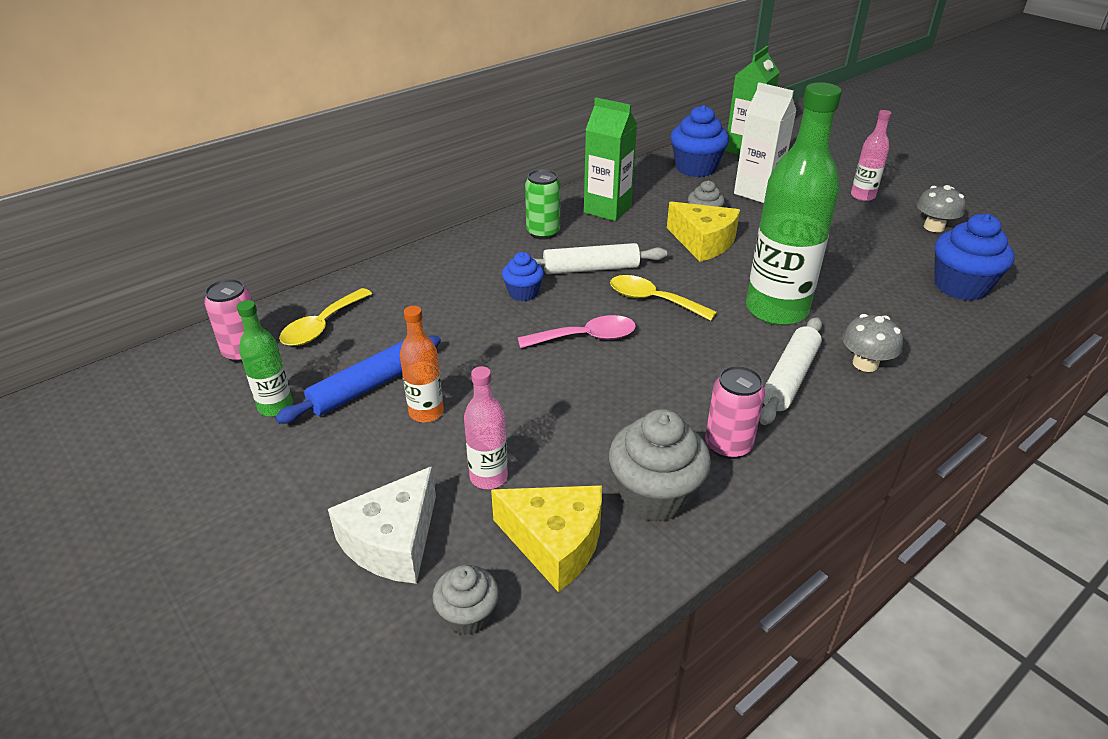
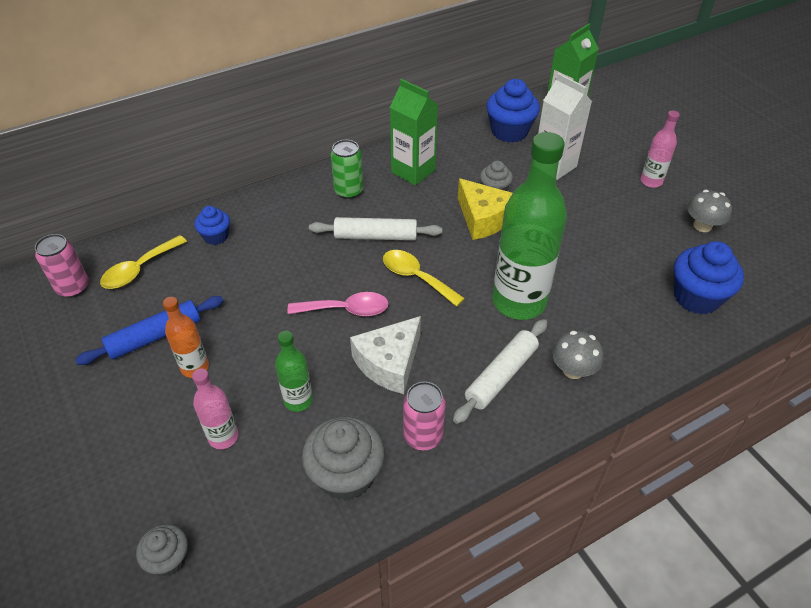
camera: 10 degrees right, 10 degrees up
green bottle [237,300,293,417] -> green bottle moved to [275,331,313,412]
white cheese [328,466,436,584] -> white cheese moved to [350,316,421,394]
yellow cheese [491,485,602,592] -> none
blue cupcake [502,252,544,301] -> blue cupcake moved to [194,206,230,245]

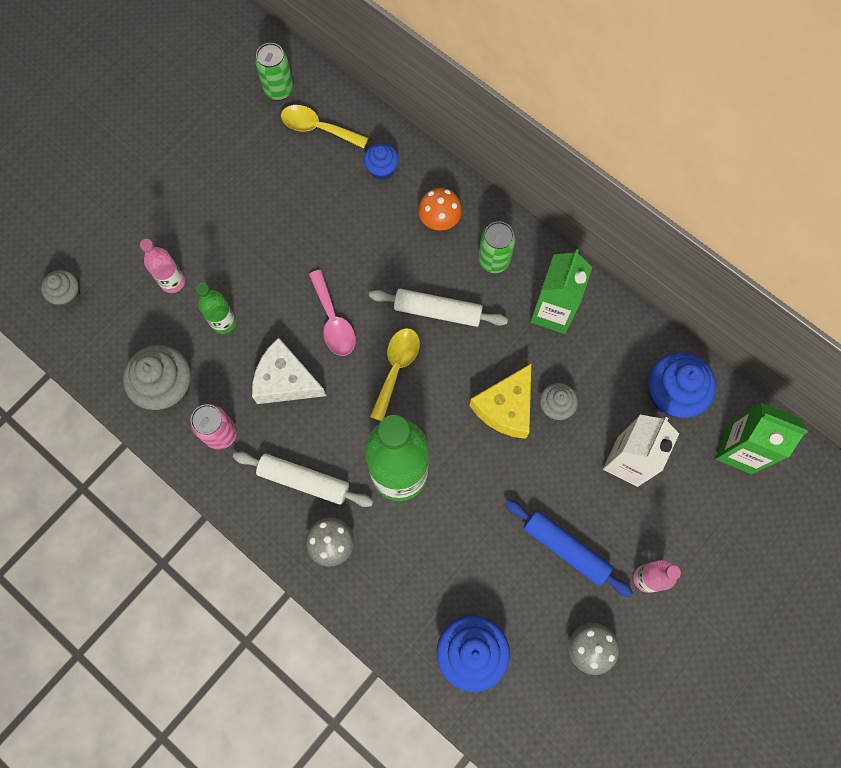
camera: 70 degrees right, 25 degrees up
pink can [35,234,89,298] -> green can [255,43,294,100]
blue rolling pin [75,296,224,365] -> blue rolling pin moved to [505,500,633,597]
orange bottle [163,297,209,378] -> none
white rolling pin [309,217,442,241] -> white rolling pin turned 60 degrees counterclockwise [369,289,508,327]
none -> orange mushroom [418,188,462,230]

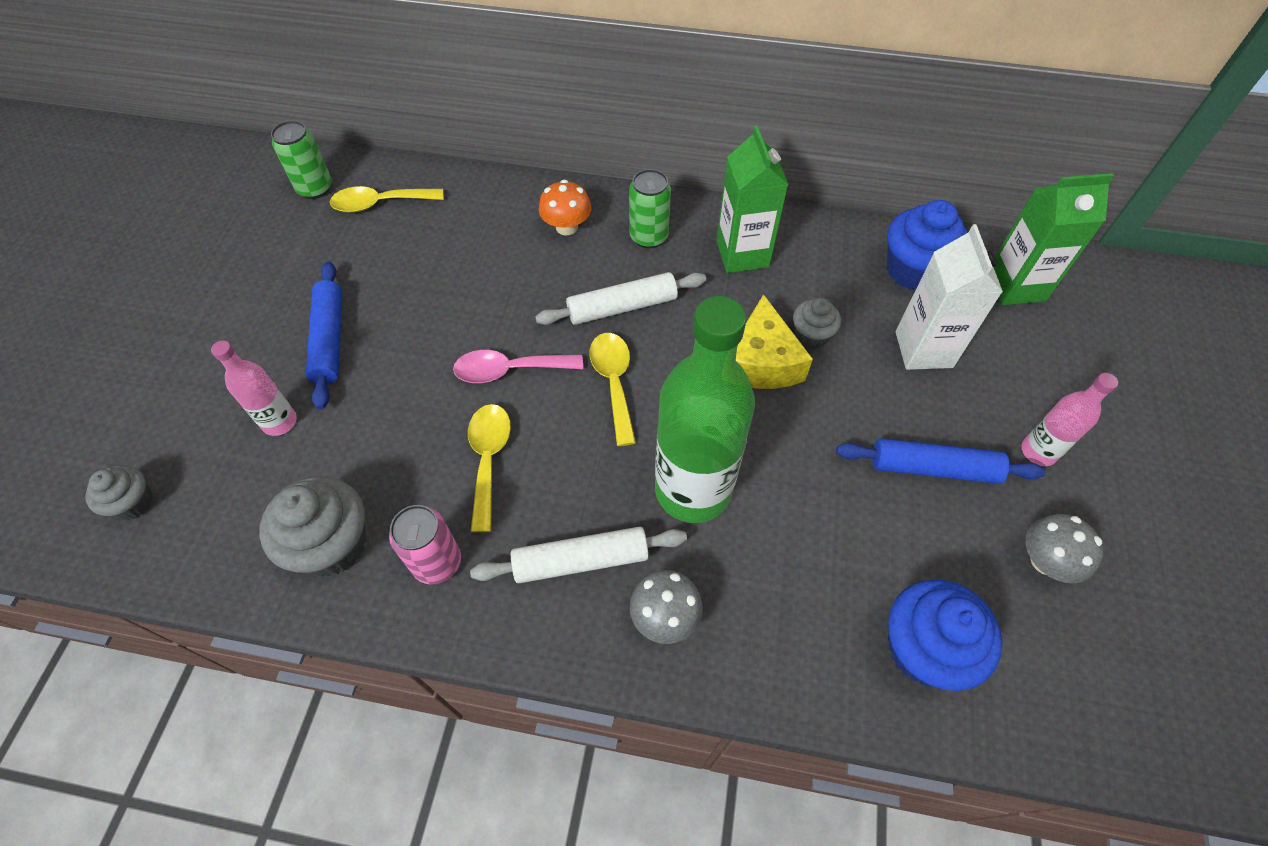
camera: 30 degrees left, 15 degrees down
green bottle [196,283,236,334] -> none
white cheese [252,338,326,404] -> yellow spoon [468,404,511,532]
pink spoon [309,270,356,356] -> pink spoon turned 135 degrees clockwise [453,350,583,383]
blue cupcake [364,143,399,180] -> none
none -> blue rolling pin [306,261,342,410]

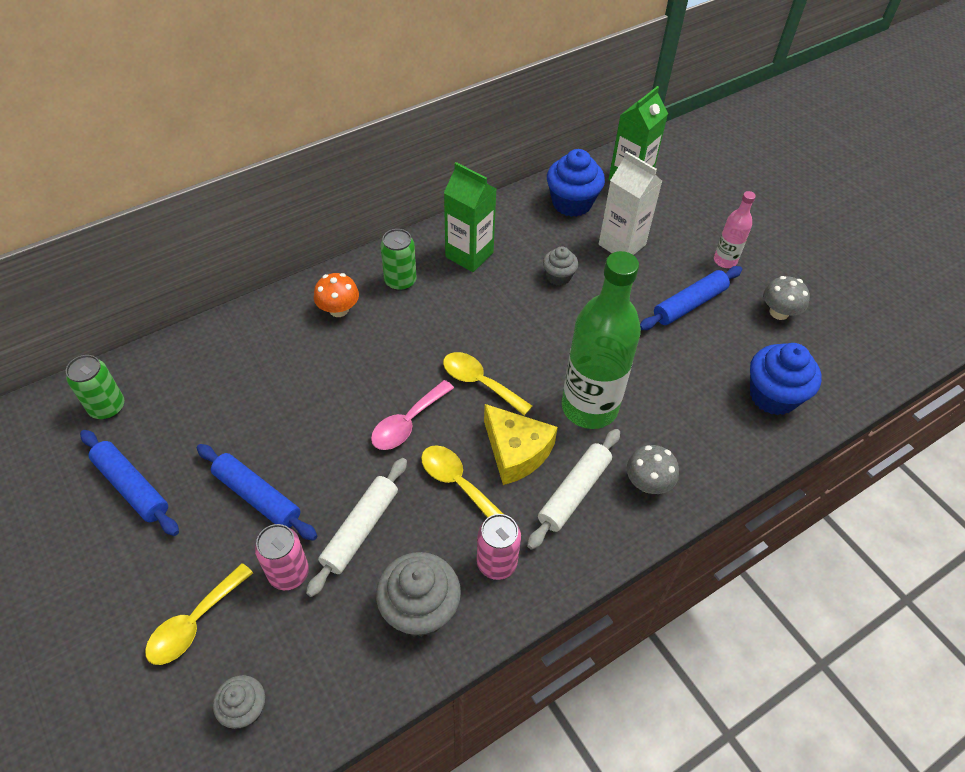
camera: 45 degrees left, 5 degrees down
pink bottle [211,340,297,436] -> pink can [255,524,309,590]
yellow spoon [330,186,444,213] -> yellow spoon moved to [145,563,253,665]
white rolling pin [535,272,706,325] -> white rolling pin moved to [306,458,407,597]
yellow cheese [736,294,813,389] -> yellow cheese moved to [484,404,558,485]
none -> blue rolling pin [80,430,179,536]

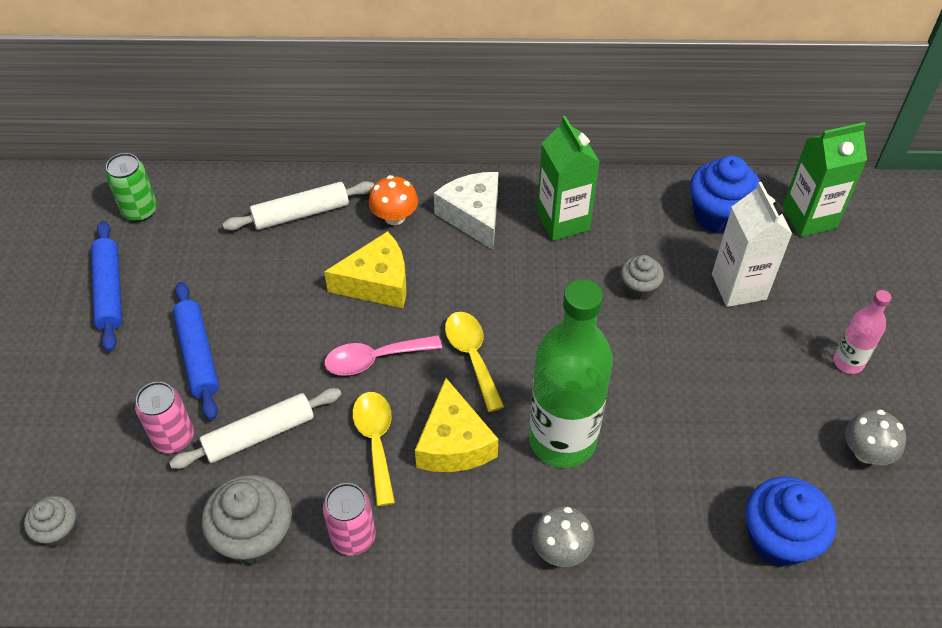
camera: 35 degrees right, 0 degrees up
yellow spoon [145,563,253,665] -> none
green can [380,229,417,291] -> white cheese [434,172,499,250]
white rolling pin [527,429,620,550] -> white rolling pin moved to [223,181,374,231]
blue rolling pin [640,266,742,330] -> none
none -> yellow cheese [324,231,406,308]

